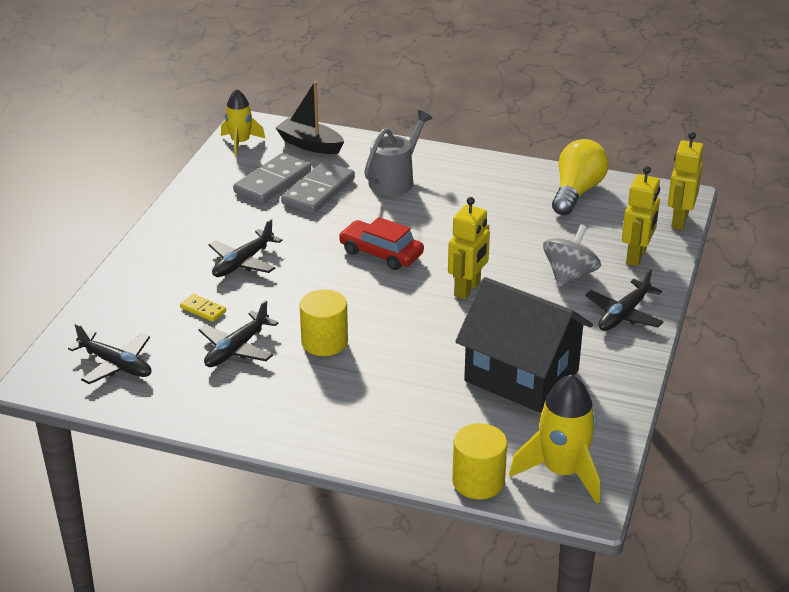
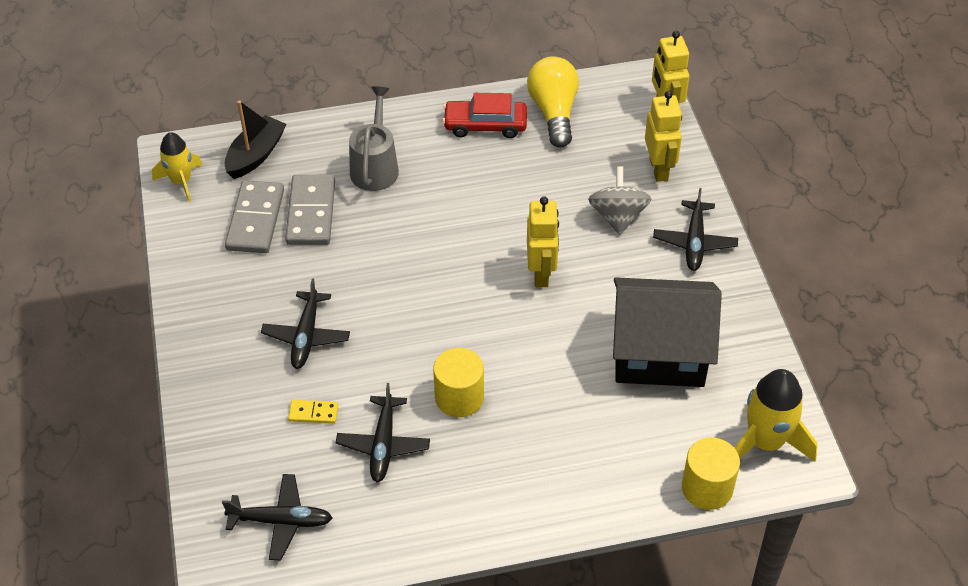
camera: 30 degrees left, 15 degrees up
black boat [275,81,344,154] -> black boat turned 120 degrees clockwise [225,100,286,179]
red car [339,217,424,270] -> red car moved to [443,93,527,138]

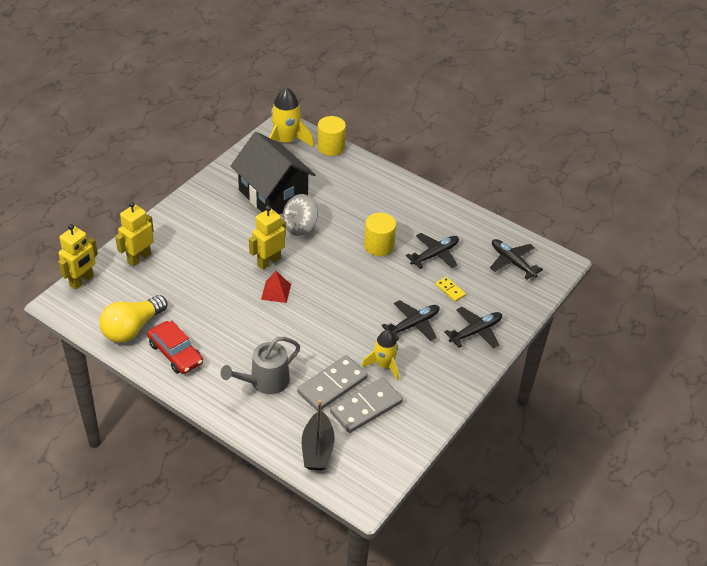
camera: 135 degrees left, 5 degrees down
yellow rocket [152,132,202,202] -> yellow rocket moved to [362,330,399,381]
black boat [225,100,286,179] -> black boat turned 75 degrees counterclockwise [302,400,335,471]
grey spinning top [588,166,651,235] -> grey spinning top moved to [283,194,318,236]
black plane [653,188,738,271] -> black plane moved to [444,307,502,349]
none -> red pyramid [261,271,291,303]

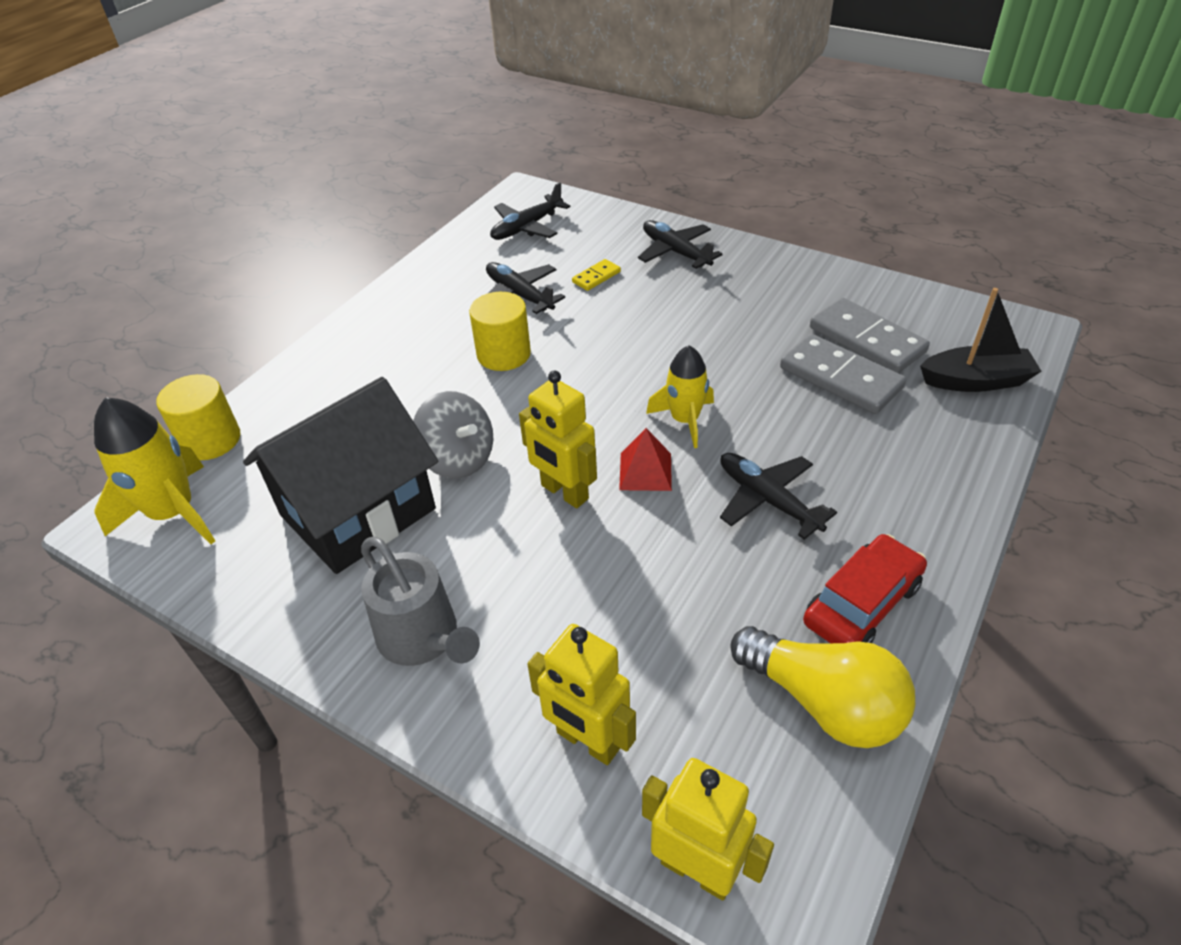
camera: 90 degrees left, 0 degrees up
grey watering can [221,337,300,394] -> grey watering can moved to [361,537,480,666]
yellow rocket [362,330,399,381] -> yellow rocket moved to [646,346,714,448]
black plane [381,300,440,341] -> black plane moved to [720,453,837,540]

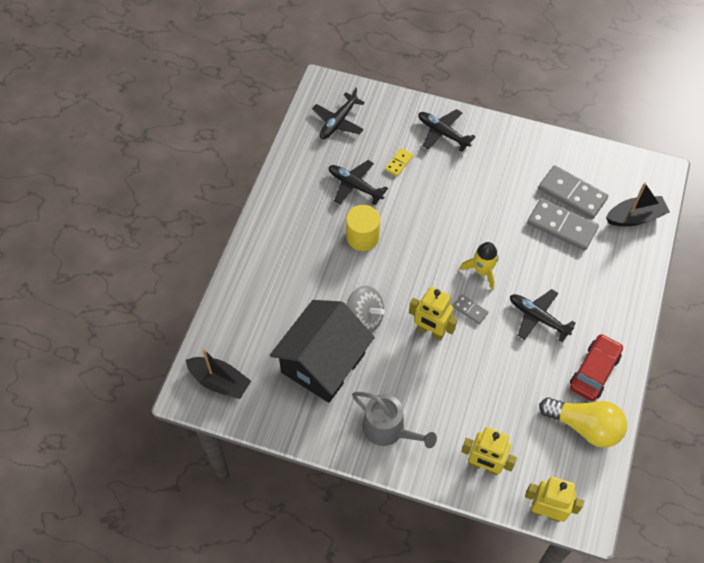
camera: 15 degrees left, 15 degrees up
yellow rocket [94,397,215,544] -> black boat [186,349,251,399]
yellow cylinder [156,374,240,460] -> none
red pyramid [619,428,672,491] -> grey domino [453,294,488,324]

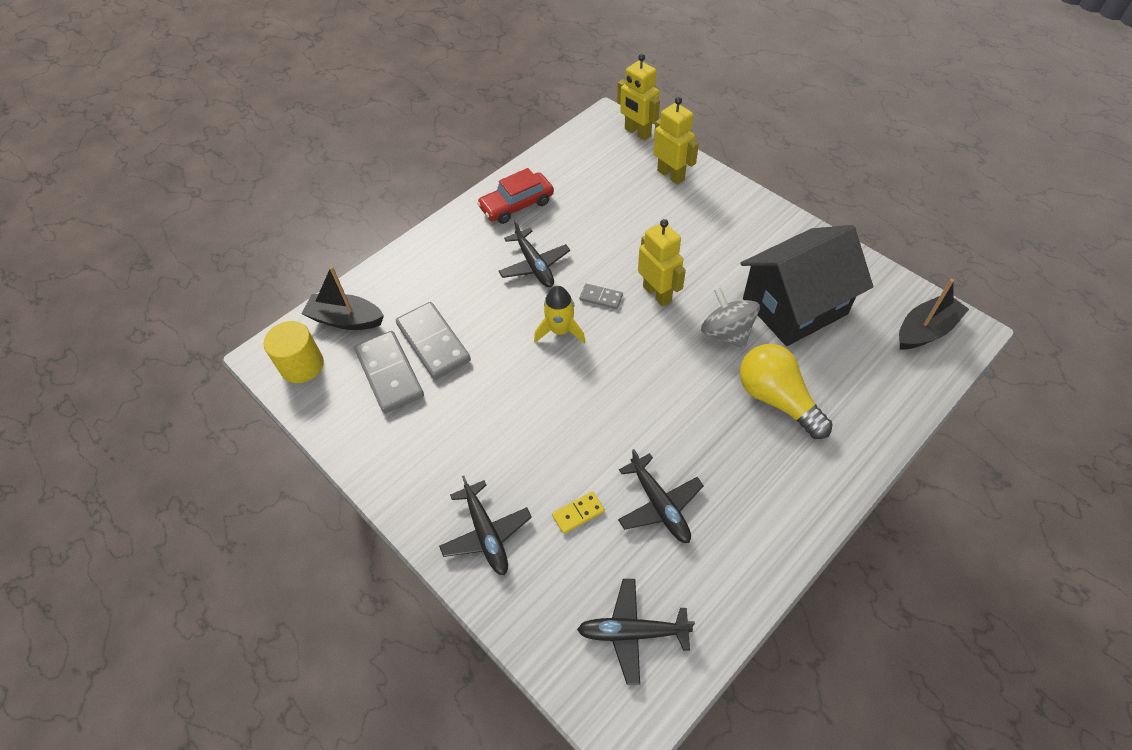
camera: 150 degrees left, 5 degrees down
black boat [186,349,251,399] -> black boat turned 90 degrees clockwise [899,279,969,349]
black plane [312,88,365,139] -> black plane turned 150 degrees counterclockwise [577,579,695,685]
yellow cylinder [346,205,380,251] -> yellow cylinder moved to [264,321,324,383]
grey watering can [352,392,437,448] -> none
grey domino [453,294,488,324] -> grey domino turned 45 degrees counterclockwise [580,284,623,309]
yellow light bulb [539,397,627,448] -> yellow light bulb moved to [739,344,833,439]

